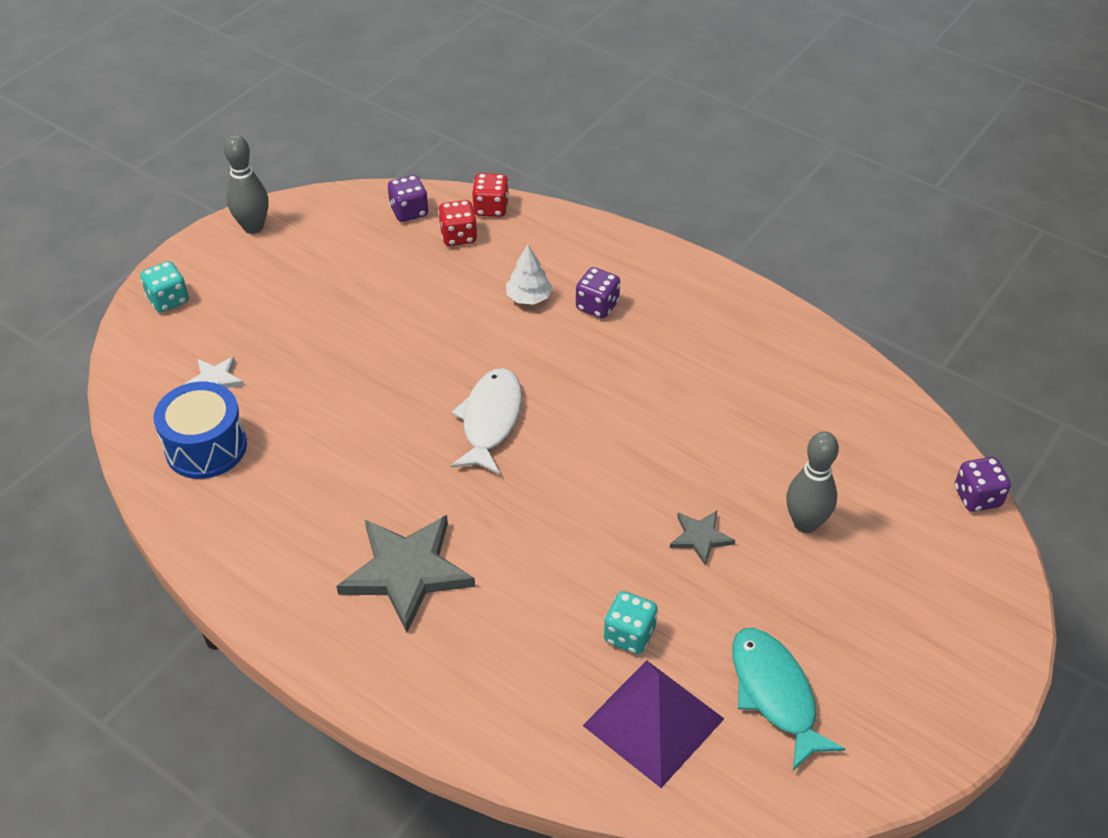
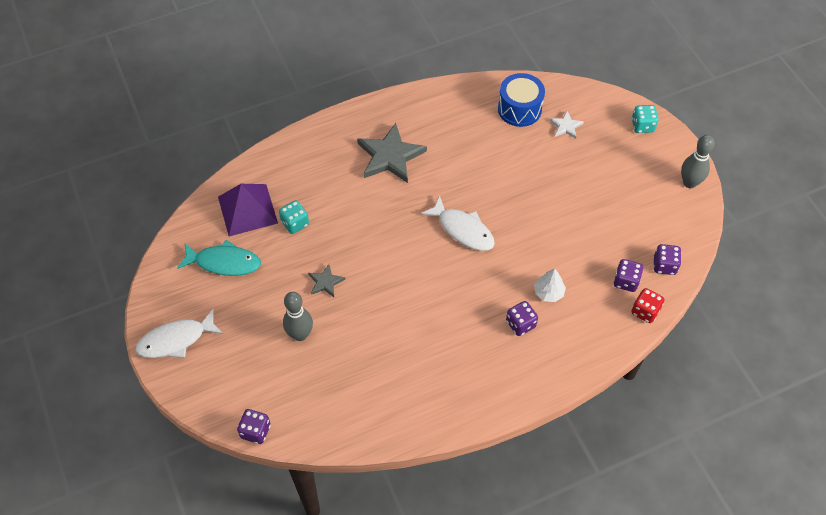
camera: 120 degrees right, 10 degrees up
red dice [438,200,478,246] -> purple dice [613,259,643,292]
none -> white fish [135,308,223,358]

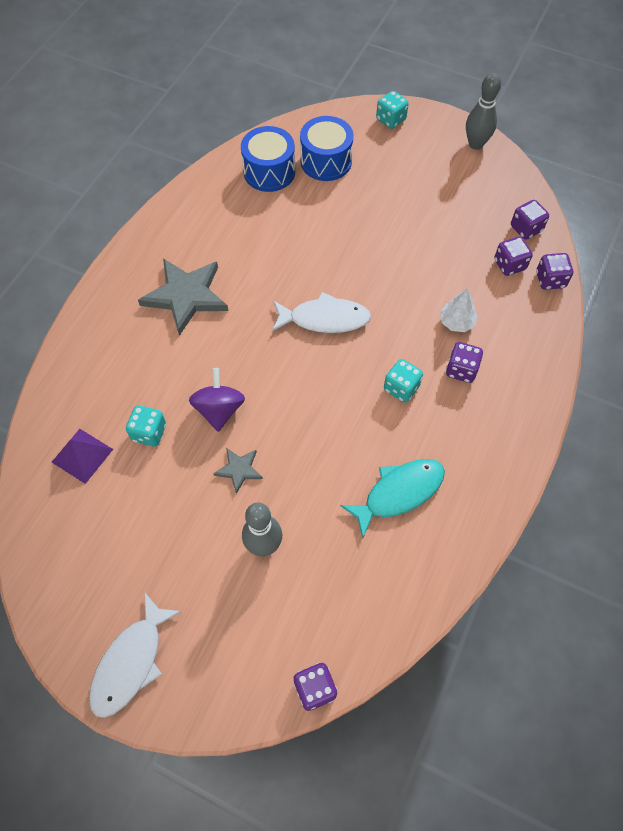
camera: 40 degrees left, 5 degrees up
turquoise fish [177,240,261,276] -> turquoise fish moved to [340,459,445,538]
purple pyramid [218,184,278,236] -> purple pyramid [52,429,113,484], size x0.64
white star [549,111,584,139] -> blue drum [300,116,354,181]
red dice [631,288,664,323] -> purple dice [536,253,573,290]
none -> purple spinning top [189,368,245,432]
none -> turquoise dice [384,359,423,402]

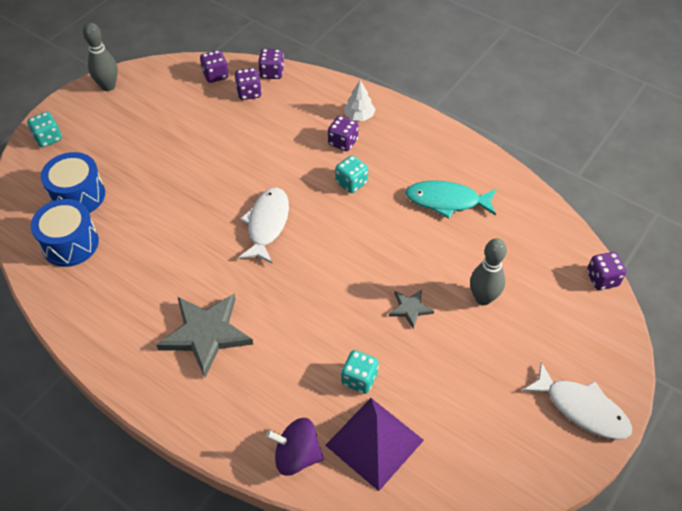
camera: 80 degrees left, 10 degrees down
purple pyramid [52,429,113,484] -> purple pyramid [325,398,424,491], size x1.55
purple spinning top [189,368,245,432] -> purple spinning top moved to [266,418,324,476]
turquoise fish [340,459,445,538] -> turquoise fish turned 60 degrees counterclockwise [405,180,497,219]
white tree [440,289,478,332] -> white tree moved to [344,80,376,121]

